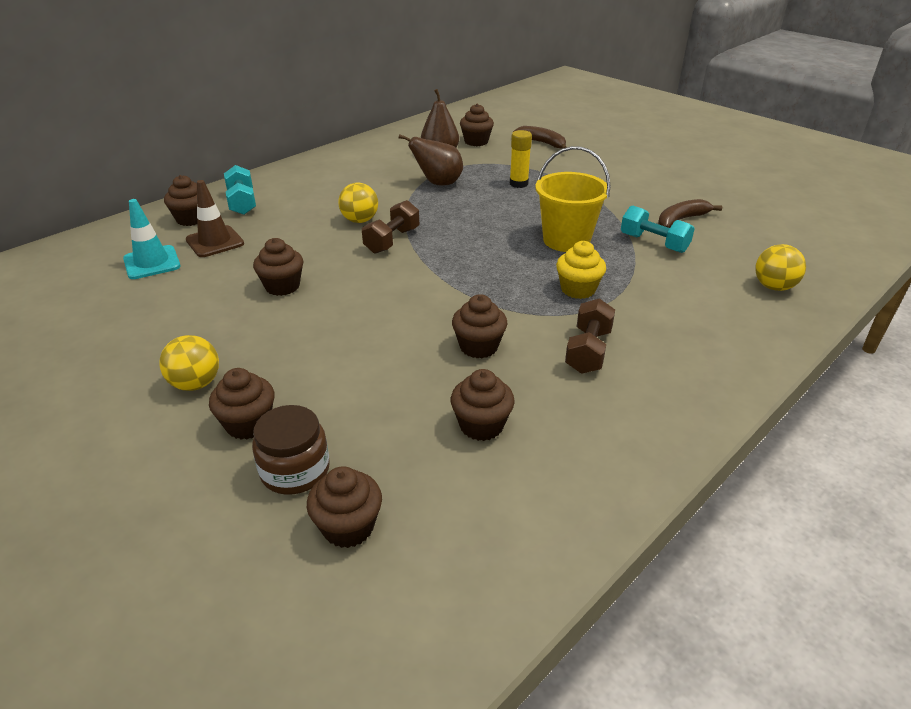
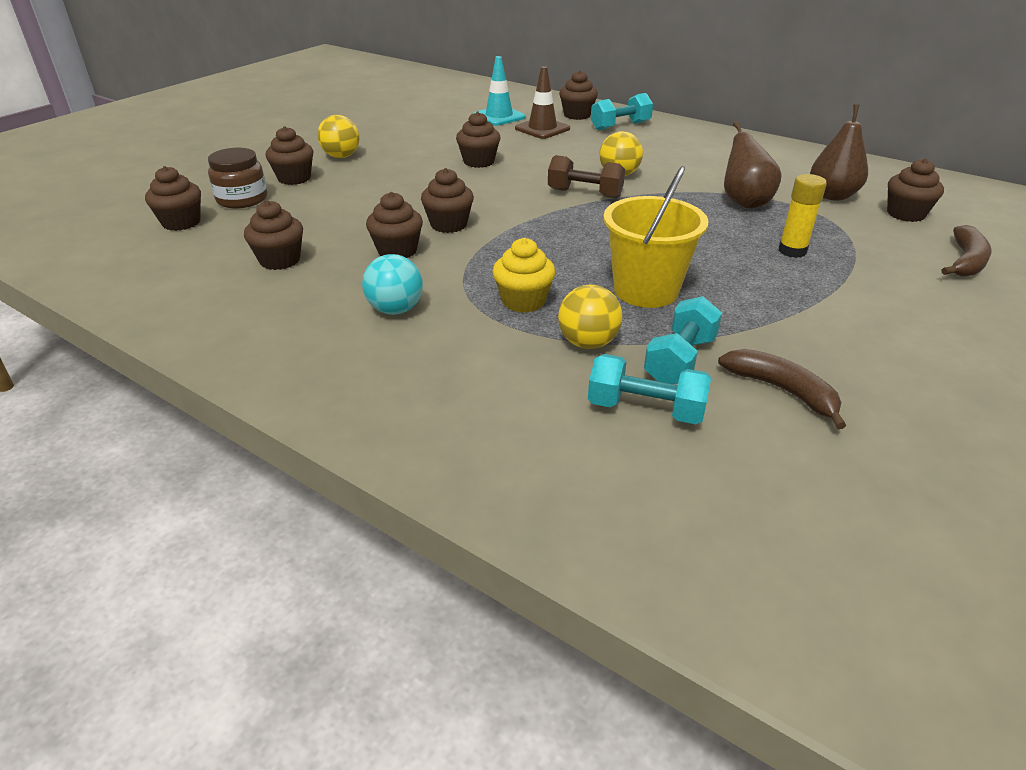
camera: 80 degrees right, 0 degrees up
brown dumbbell [565,298,615,374] -> turquoise ball [362,254,423,315]
yellow ball [755,244,806,291] -> yellow ball moved to [558,285,622,349]
none -> brown cupcake [421,168,474,233]
none -> turquoise dumbbell [588,354,711,424]

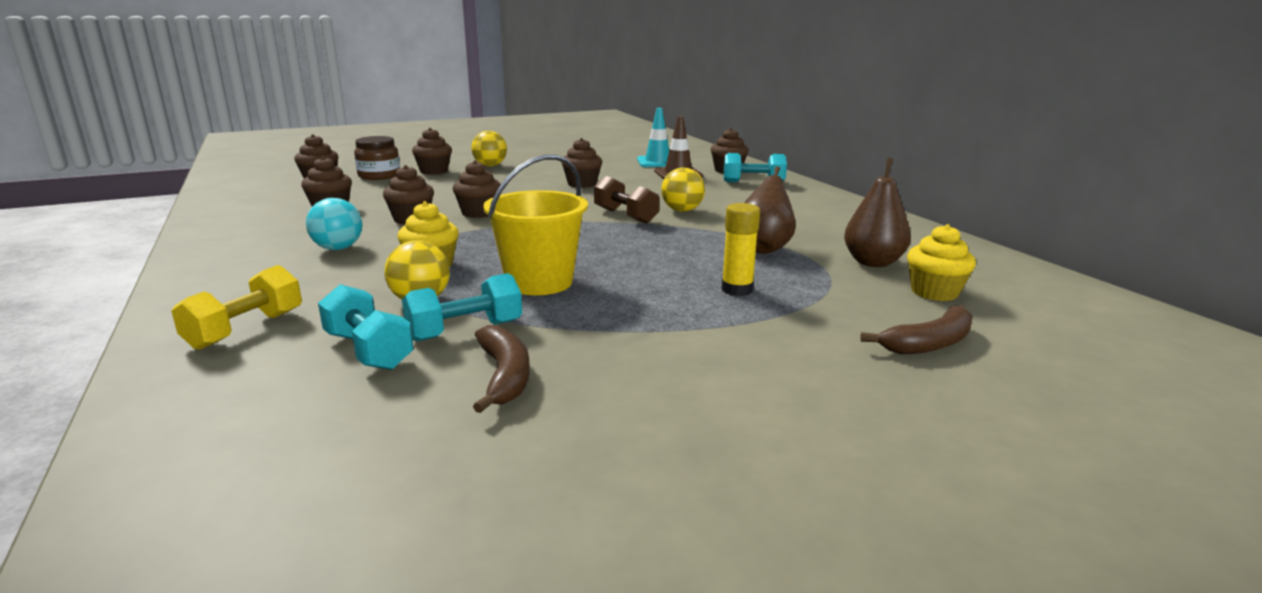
camera: 30 degrees right, 15 degrees down
brown cupcake [887,158,944,222] -> yellow cupcake [907,224,976,301]
none -> yellow dumbbell [171,265,302,350]

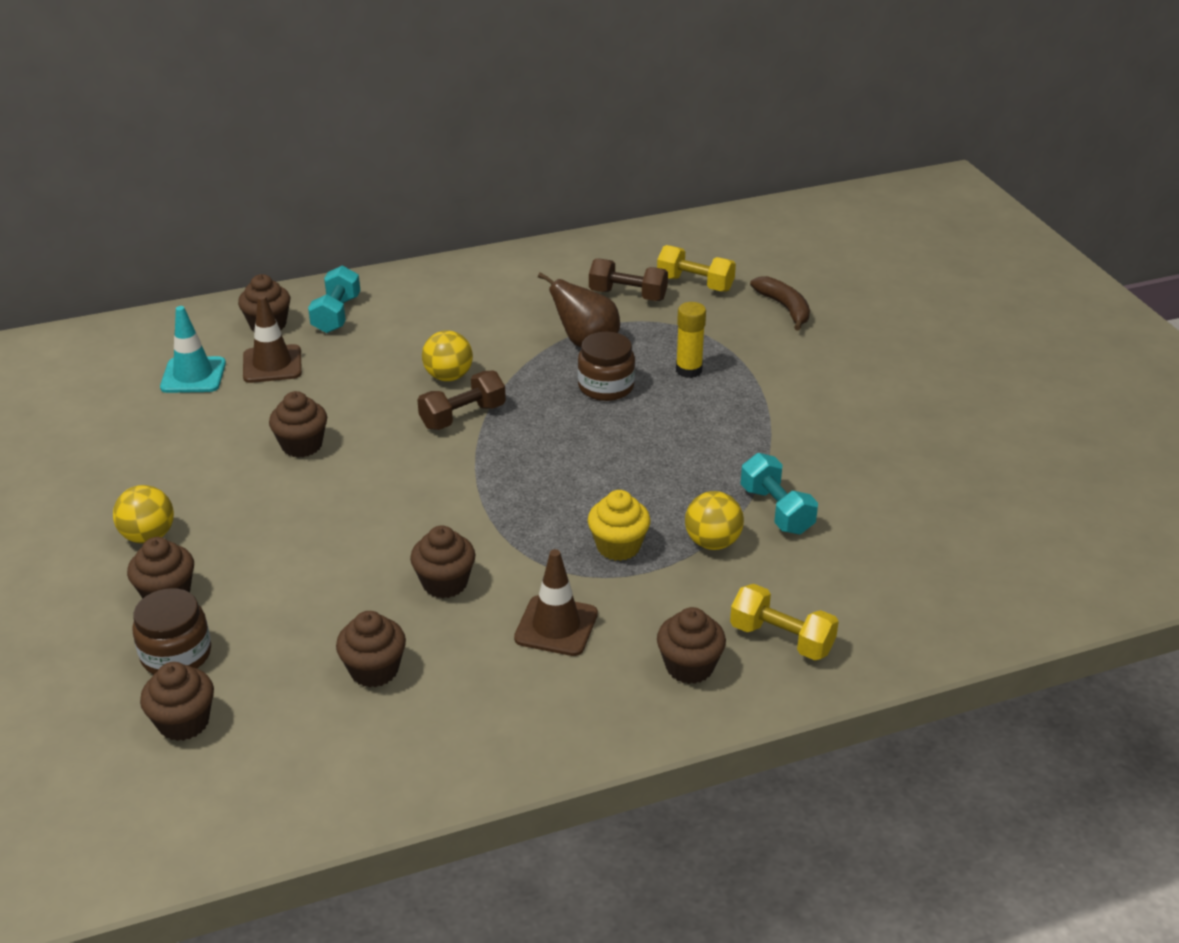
camera: 85 degrees left, 15 degrees up
turquoise ball [306,198,362,250] -> brown traffic cone [514,549,598,656]
turquoise dumbbell [318,284,414,370] -> none
brown cupcake [453,160,501,218] -> brown cupcake moved to [657,607,726,684]
brown banana [473,325,530,413] -> none
yellow bucket [483,155,588,295] -> none
brown pear [844,158,911,267] -> brown dumbbell [589,258,668,301]
yellow cupcake [907,224,976,301] -> yellow dumbbell [657,245,736,292]
none -> brown jar [578,331,635,401]

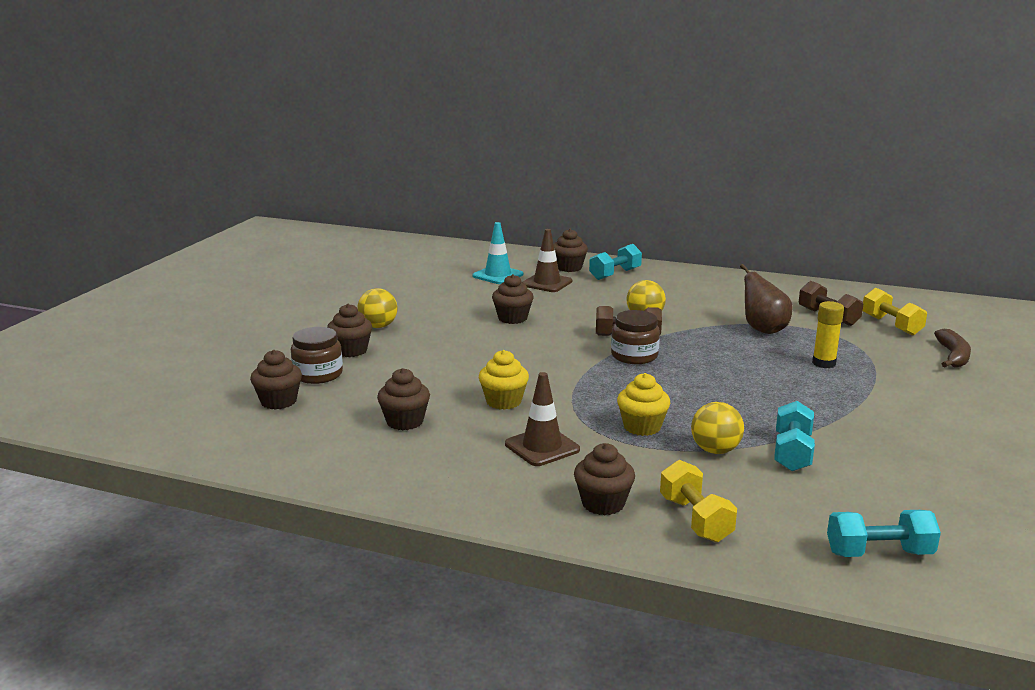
camera: 40 degrees right, 15 degrees down
brown cupcake [410,526,475,598] -> yellow cupcake [479,350,529,410]
brown jar [578,331,635,401] -> brown jar moved to [611,310,660,364]
none -> turquoise dumbbell [827,510,941,557]

